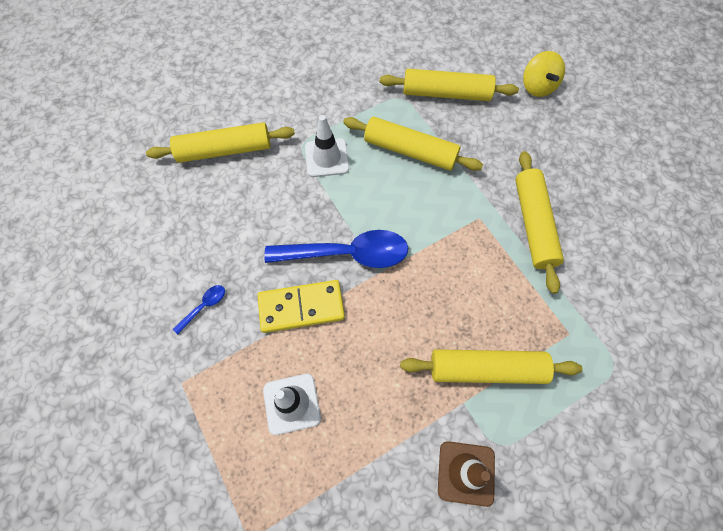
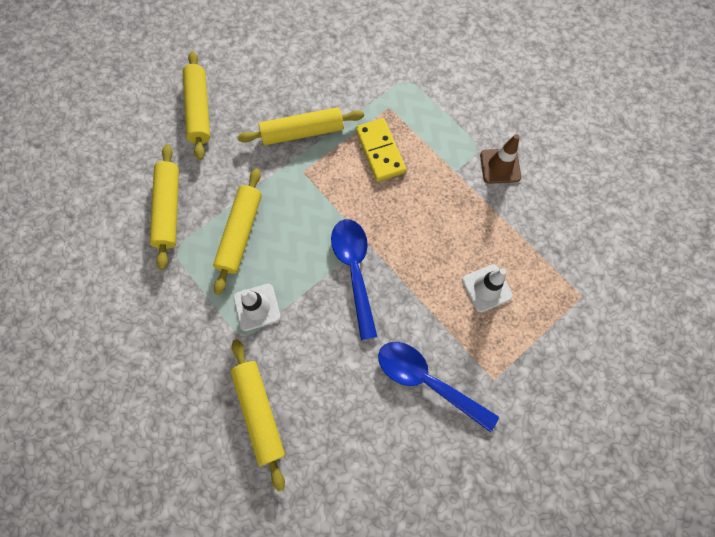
camera: 100 degrees left, 5 degrees up
blue spoon [173,285,225,334] -> blue spoon [378,342,499,432], size x2.37
yellow domino [257,280,345,333] -> yellow domino moved to [356,118,406,182]
yellow rolling pin [400,349,583,384] -> yellow rolling pin moved to [183,51,210,160]
yellow spinning top [523,51,565,97] -> none

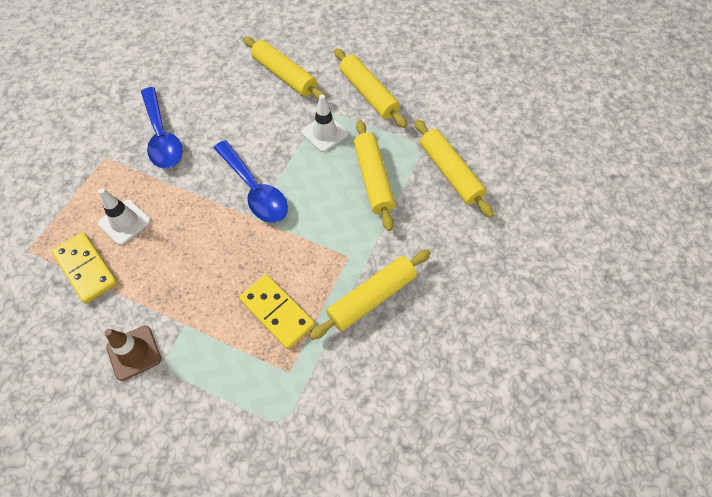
camera: 155 degrees right, 10 degrees down
yellow rolling pin [183,51,210,160] -> yellow rolling pin moved to [334,48,407,128]
blue spoon [378,342,499,432] -> blue spoon turned 60 degrees clockwise [141,87,183,169]
none -> yellow domino [52,232,118,304]

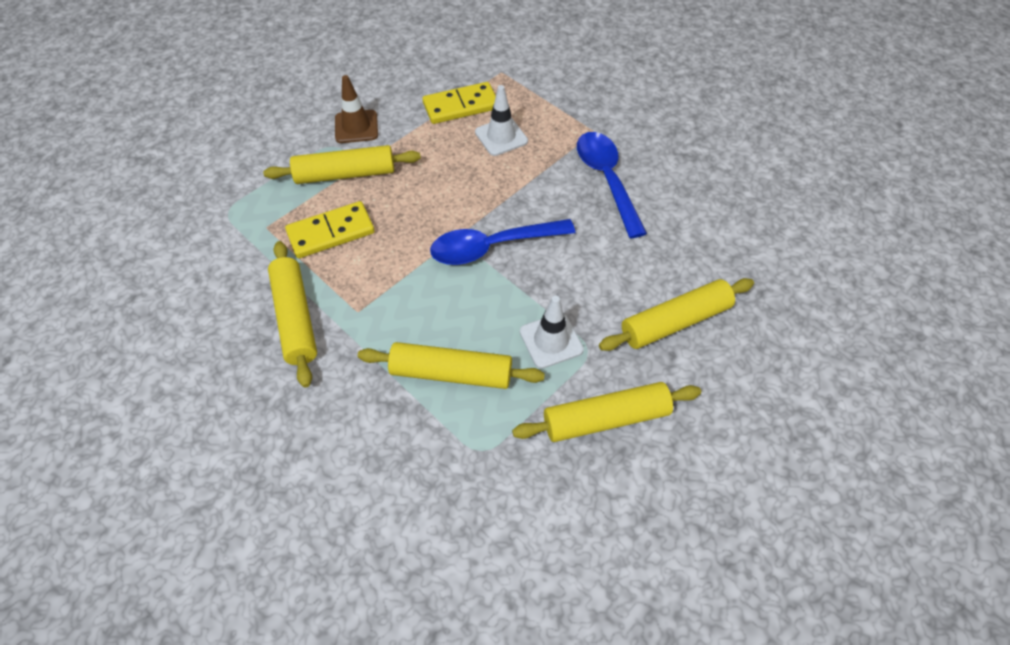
camera: 110 degrees right, 5 degrees down
blue spoon [141,87,183,169] -> blue spoon turned 75 degrees clockwise [577,132,647,238]
yellow rolling pin [415,119,494,218] -> yellow rolling pin moved to [263,145,421,184]

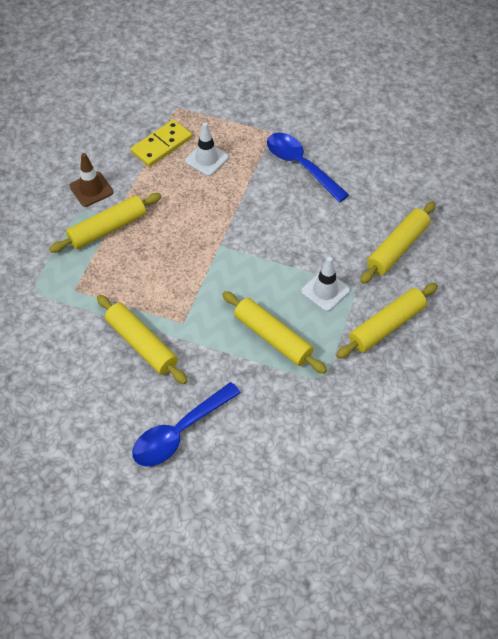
camera: 25 degrees left, 0 degrees up
yellow domino [285,201,375,258] -> none
yellow rolling pin [358,342,545,389] -> yellow rolling pin turned 60 degrees clockwise [222,291,327,374]
blue spoon [430,219,575,265] -> blue spoon moved to [132,382,241,467]

